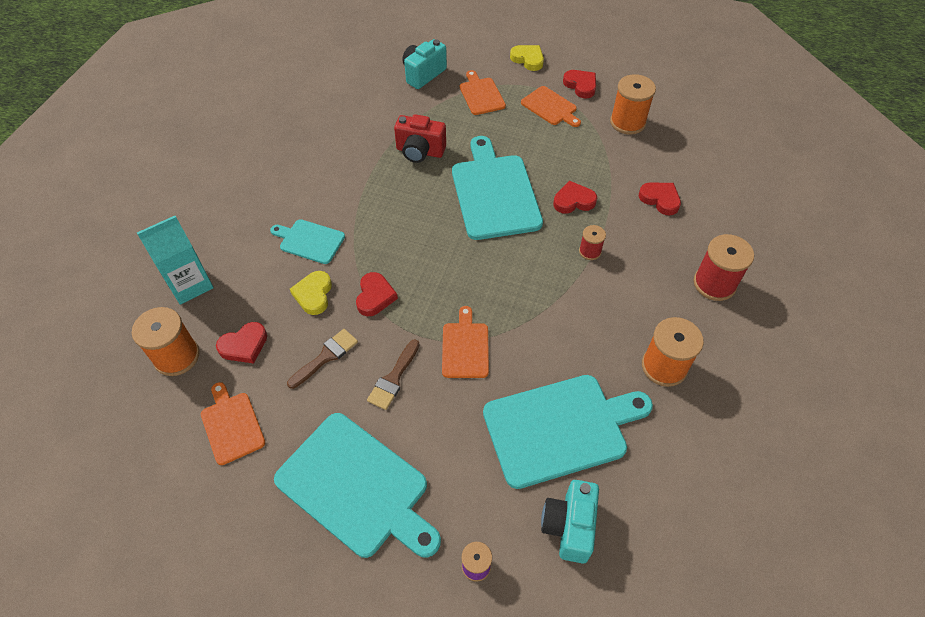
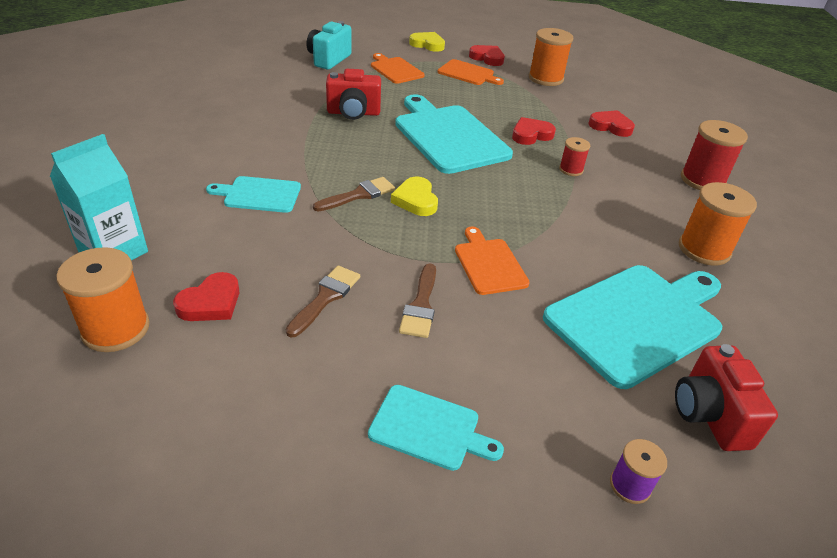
camera: 20 degrees left, 15 degrees down
orange cutting board [201,382,265,465] -> none
turquoise cutting board [274,413,441,558] -> turquoise cutting board [368,385,504,471], size x0.53
yellow heart [290,271,332,315] -> yellow heart moved to [391,177,438,216]
red heart [356,272,398,316] -> none
turquoise camera [541,480,599,564] -> red camera [675,344,778,451]
none -> brown brush [313,177,395,211]

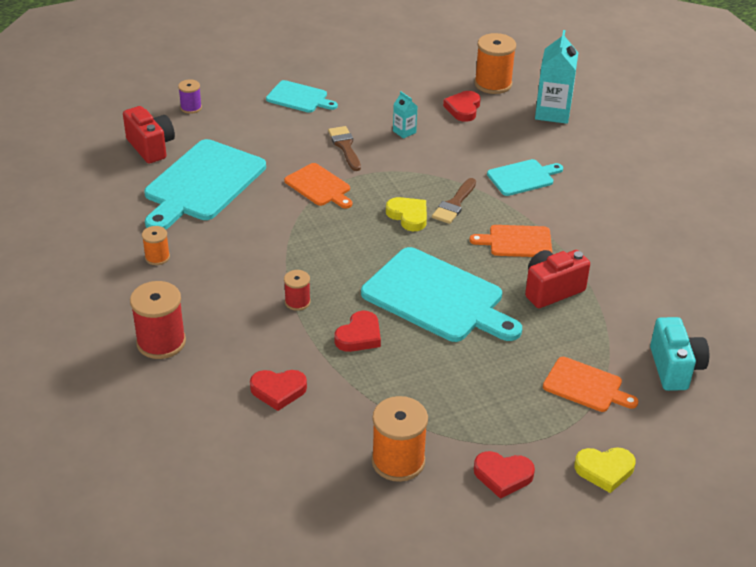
camera: 155 degrees right, 0 degrees up
brown brush [286,266,360,337] -> turquoise carton [393,91,418,139]
turquoise cutting board [368,385,504,471] -> turquoise cutting board turned 150 degrees counterclockwise [266,80,338,113]
orange cutting board [438,59,504,85] -> orange cutting board moved to [470,225,552,257]
orange spool [679,182,757,266] -> orange spool [142,226,170,265], size x0.55

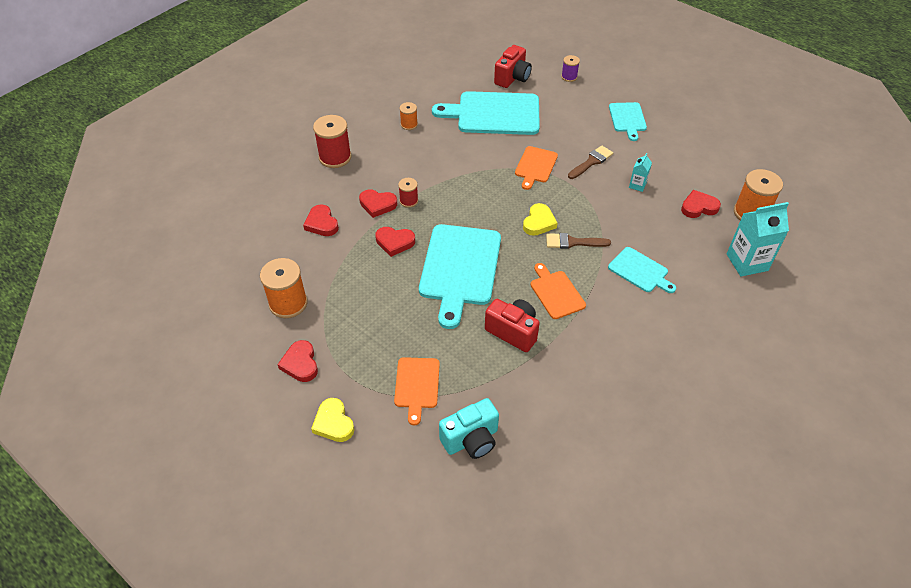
camera: 65 degrees right, 10 degrees up
none -> red heart [359,189,397,218]

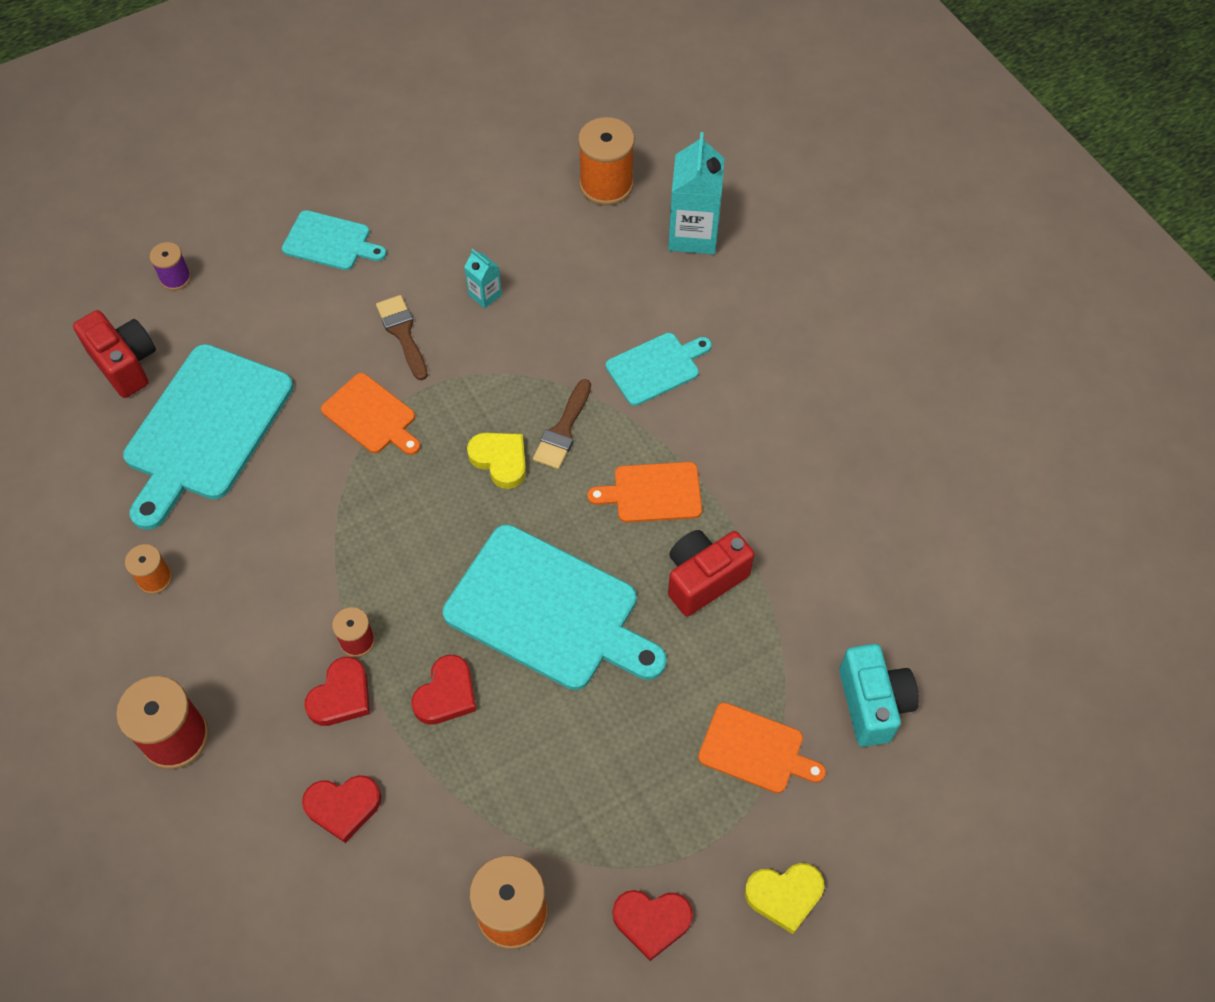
camera: 70 degrees left, 10 degrees up
red heart [681,190,721,218] -> none

